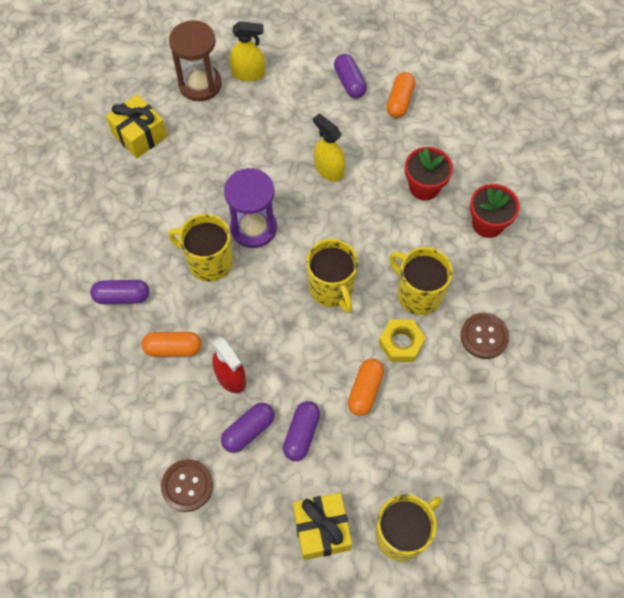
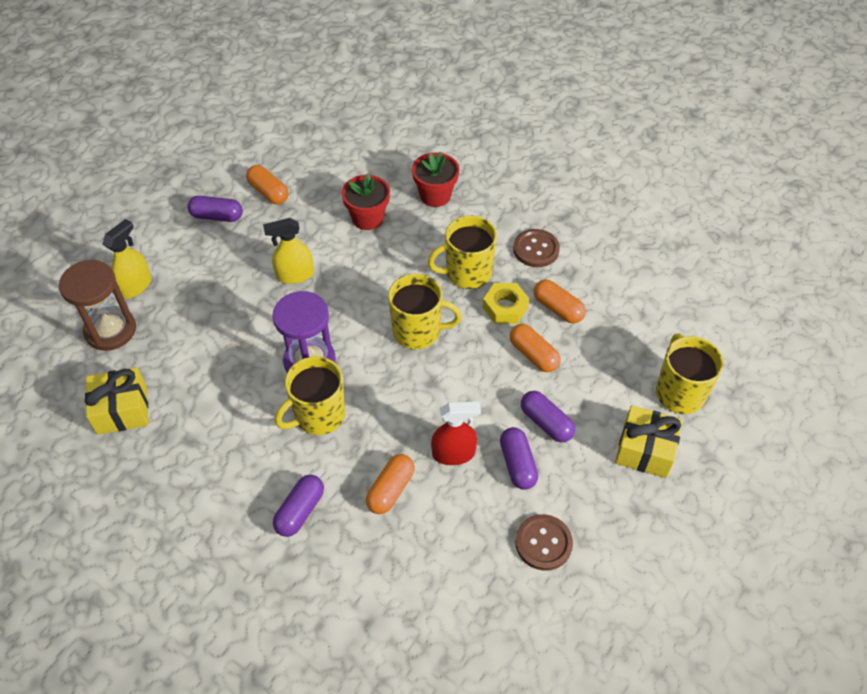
camera: 60 degrees left, 10 degrees down
none -> orange capsule [534,280,586,323]

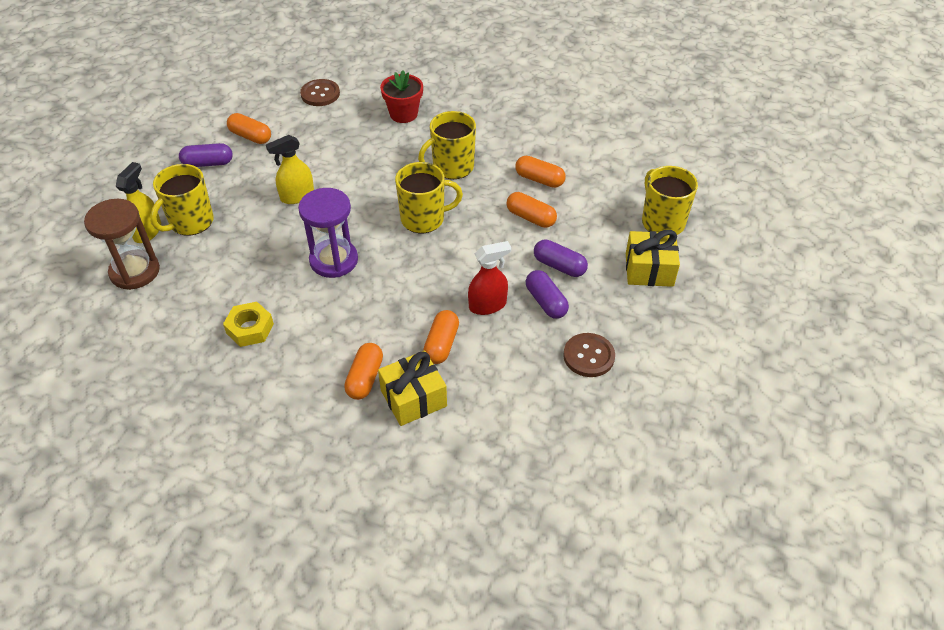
camera: 15 degrees left, 5 degrees down
yellow gift [85,367,149,435] -> yellow gift moved to [378,351,447,426]
purple capsule [273,475,324,537] -> orange capsule [344,343,383,400]
yellow mug [275,356,345,435] -> yellow mug moved to [150,164,214,236]
red flower pot [341,174,390,230] -> none
yellow nut [483,283,529,324] -> yellow nut moved to [223,302,274,347]
brown button [513,229,560,267] -> brown button moved to [300,79,340,106]

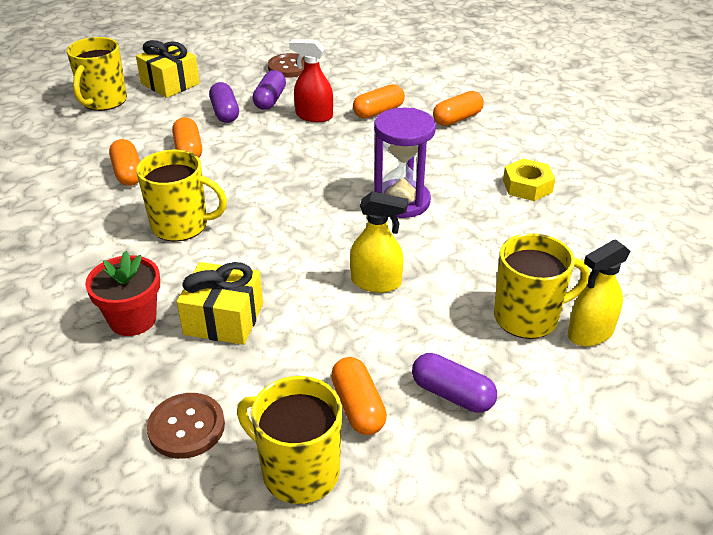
camera: 140 degrees left, 10 degrees down
brown hourglass [84,199,160,290] -> none
yellow gift [378,351,447,426] -> yellow gift moved to [177,262,263,345]
yellow mug [395,162,463,233] -> yellow mug moved to [237,376,342,504]

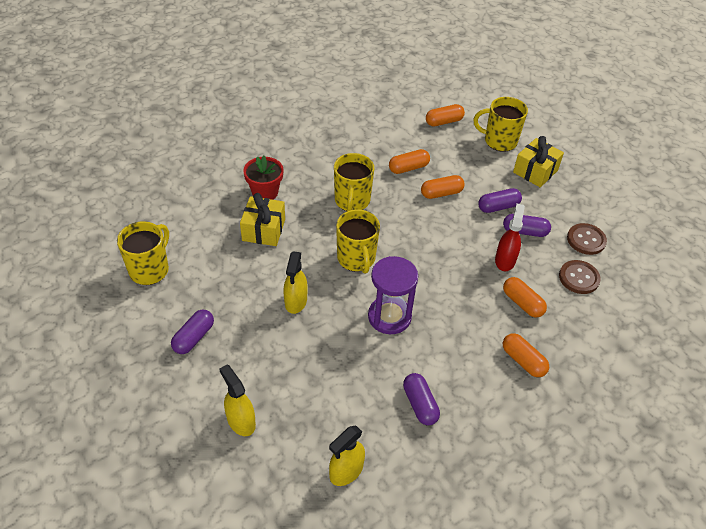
camera: 85 degrees right, 10 degrees up
brown button [147,393,225,459] -> brown button moved to [559,260,601,294]
orange capsule [331,357,387,435] -> orange capsule moved to [426,104,465,126]
yellow mug [494,233,590,339] -> yellow mug moved to [336,209,380,273]
yellow nut [503,158,555,201] -> purple capsule [403,373,440,425]
none -> yellow spray bottle [329,426,365,486]

